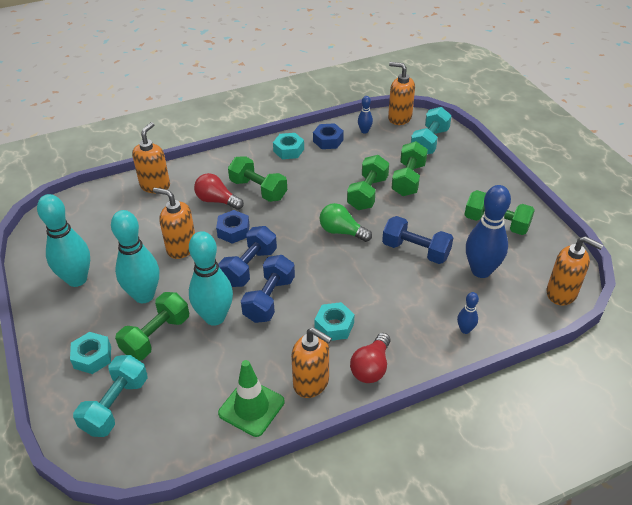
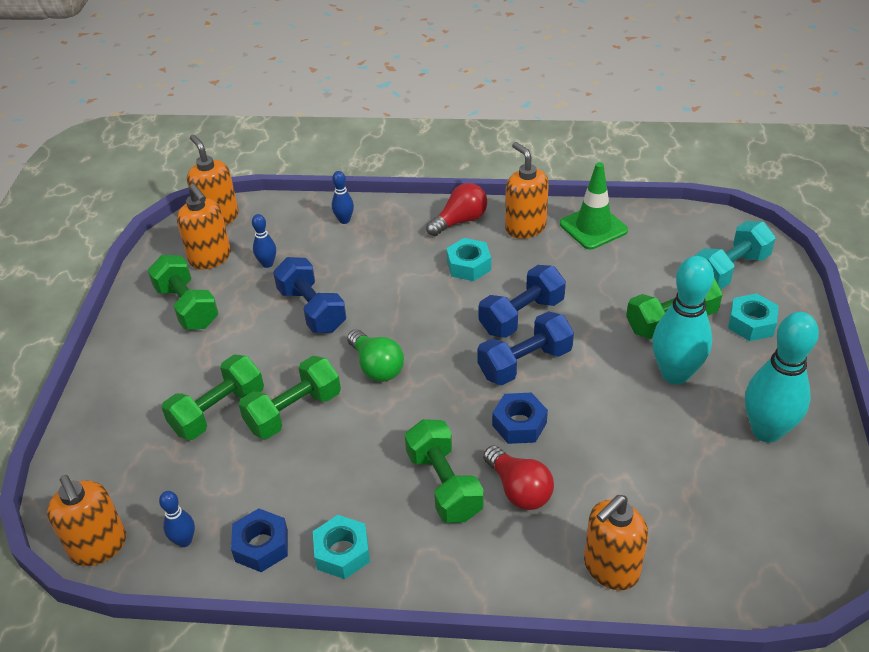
camera: 150 degrees left, 0 degrees up
orange soap dispenser [153,188,195,259] -> orange soap dispenser moved to [177,183,231,269]
turquoise bowling pin [189,231,233,326] -> none
turquoise dumbbell [411,107,452,155] -> none
blue bowling pin [466,185,511,278] -> blue bowling pin [252,214,276,268], size x0.47

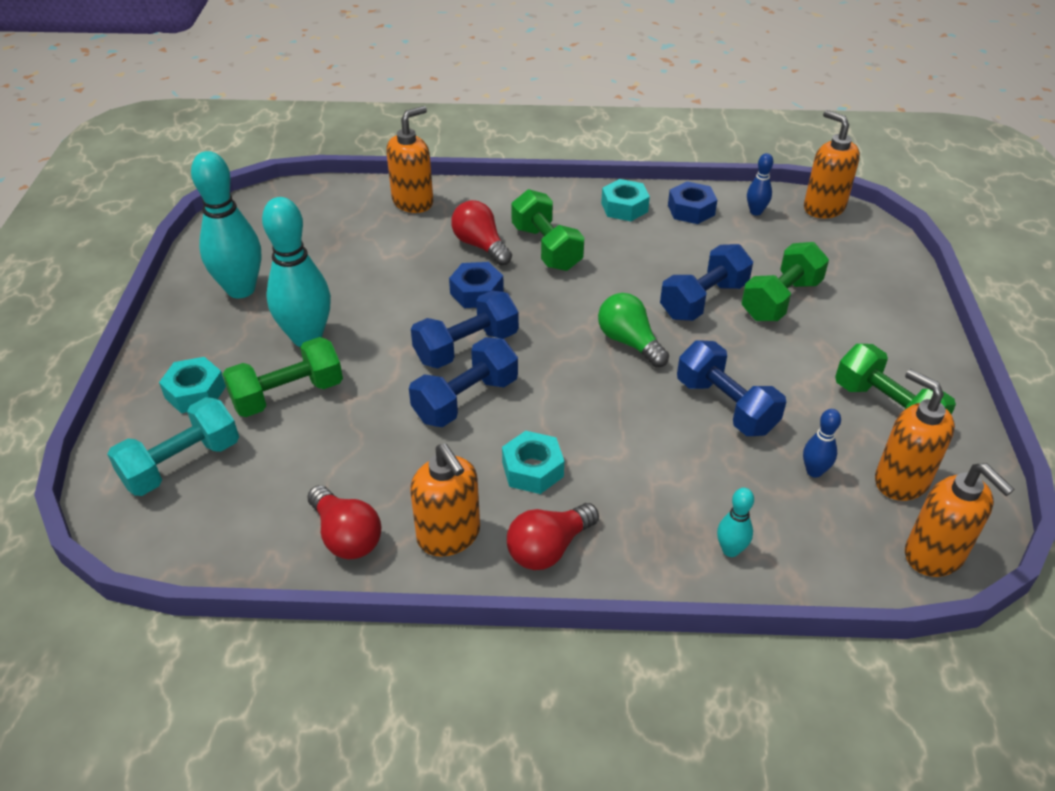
camera: 175 degrees right, 0 degrees up
green dumbbell [238,356,341,439] -> blue dumbbell [660,244,753,321]
blue bowling pin [332,171,354,224] -> turquoise bowling pin [717,488,754,557]
green traffic cone [560,162,628,250] -> red light bulb [307,485,381,559]

